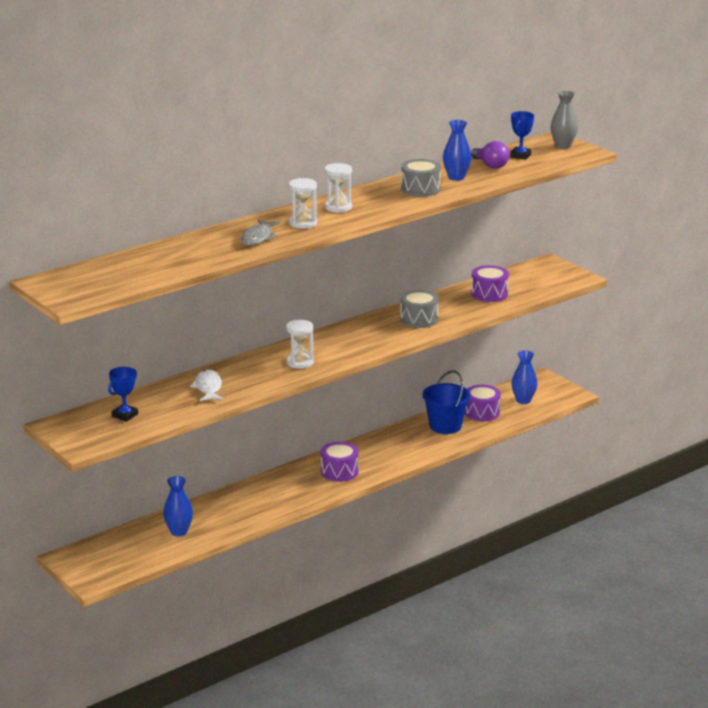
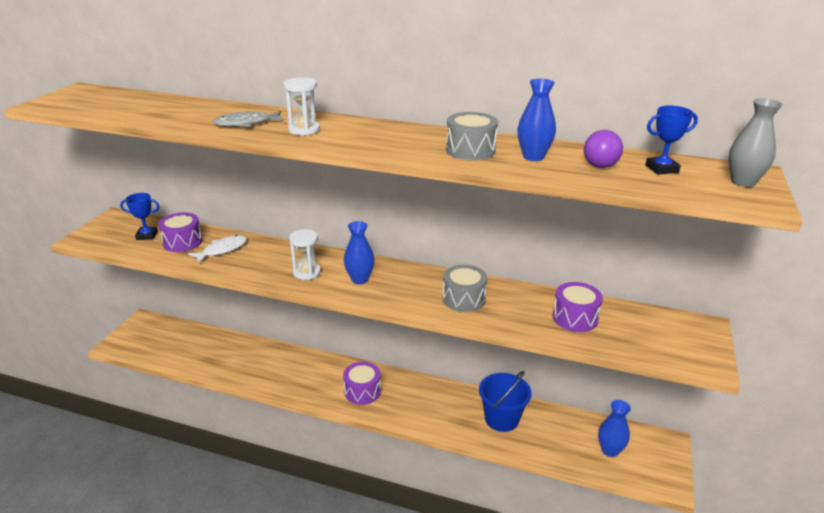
camera: 55 degrees right, 5 degrees up
blue vase [163,476,193,537] -> blue vase moved to [344,221,375,284]
white hourglass [325,163,352,213] -> none
purple drum [465,385,501,421] -> purple drum moved to [158,212,202,252]

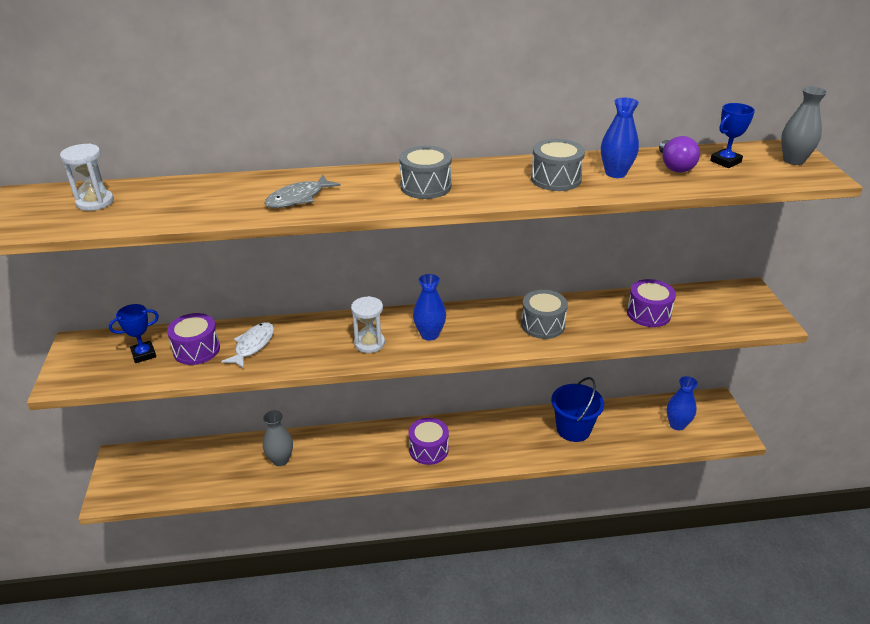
camera: 25 degrees left, 5 degrees up
white hourglass [284,77,320,135] -> white hourglass moved to [60,144,114,211]
none -> grey vase [263,411,293,466]
none -> grey drum [399,146,452,199]

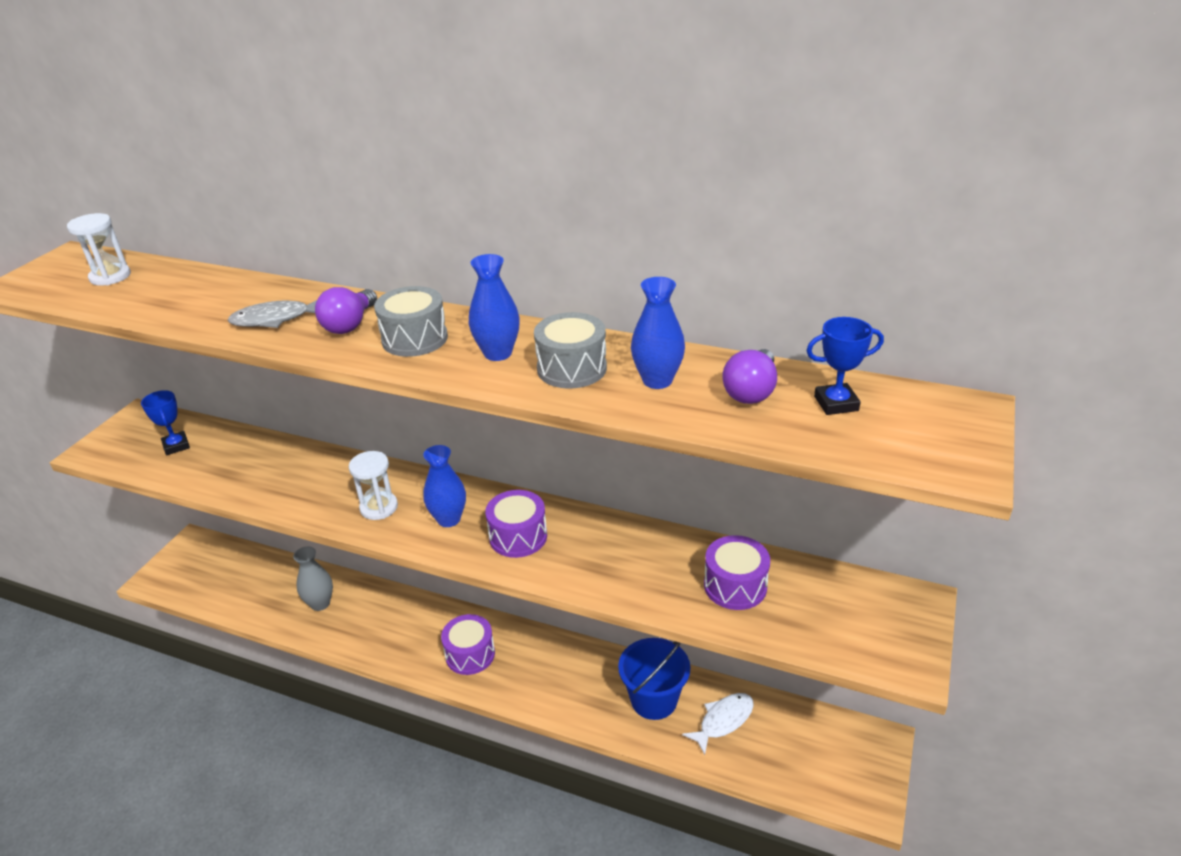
camera: 30 degrees right, 0 degrees up
blue trophy [109,304,159,363] -> blue trophy turned 60 degrees clockwise [141,390,190,455]
purple drum [167,313,220,365] -> purple drum moved to [485,490,547,558]
white fish [221,322,274,369] -> white fish moved to [682,693,754,755]
grey drum [521,290,568,339] -> none
blue vase [667,376,698,430] -> blue vase moved to [469,254,520,361]
grey vase [781,86,827,165] -> none
none -> purple light bulb [315,287,377,334]

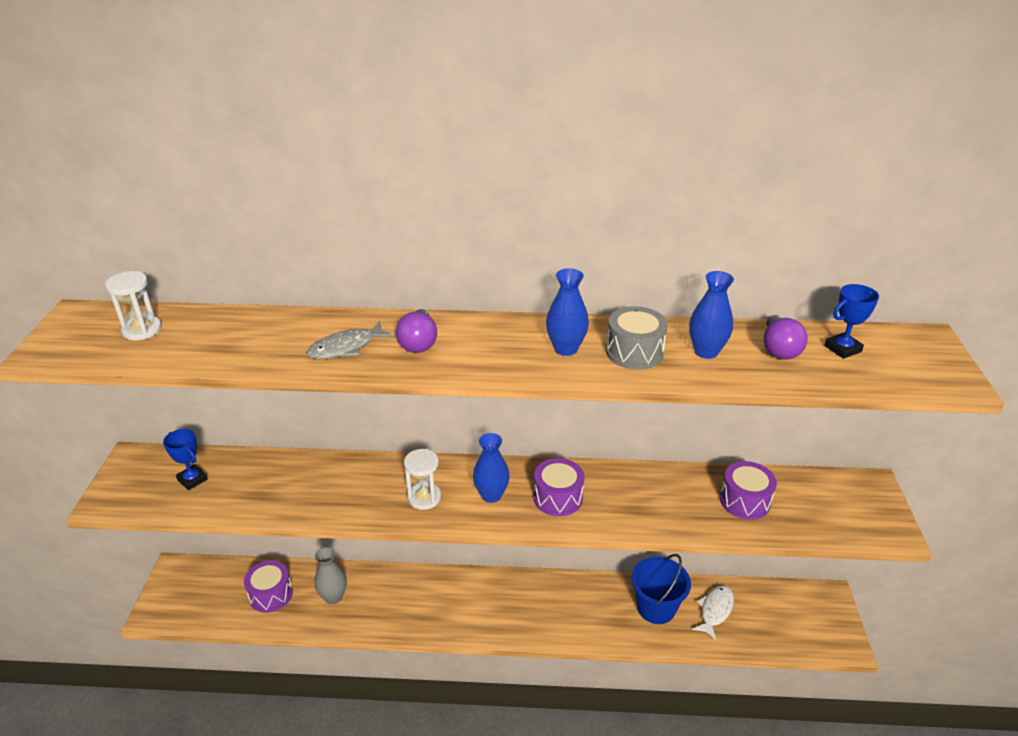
camera: 20 degrees left, 0 degrees up
grey drum [374,286,448,357] -> none
purple drum [441,614,495,675] -> purple drum moved to [244,560,293,613]

